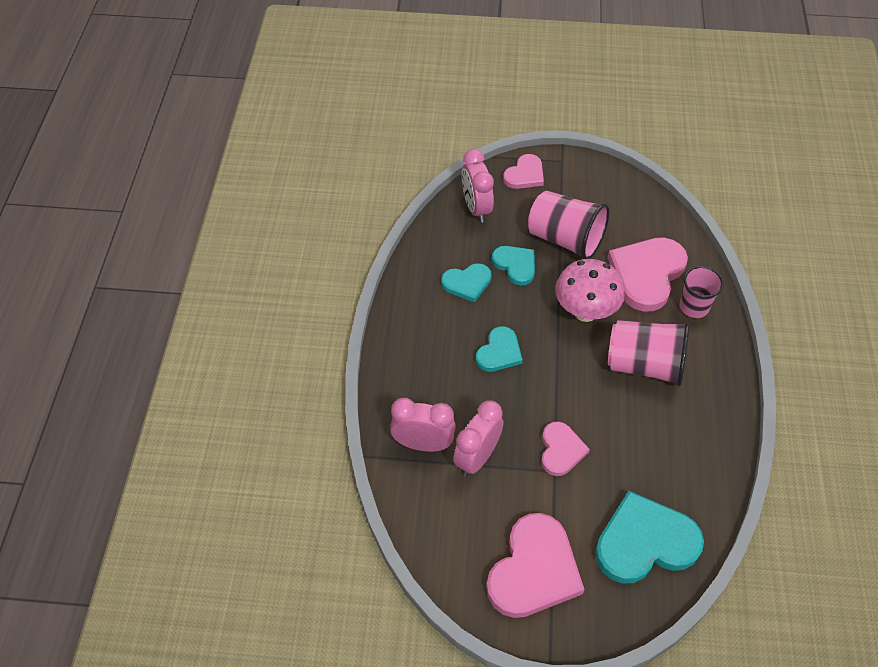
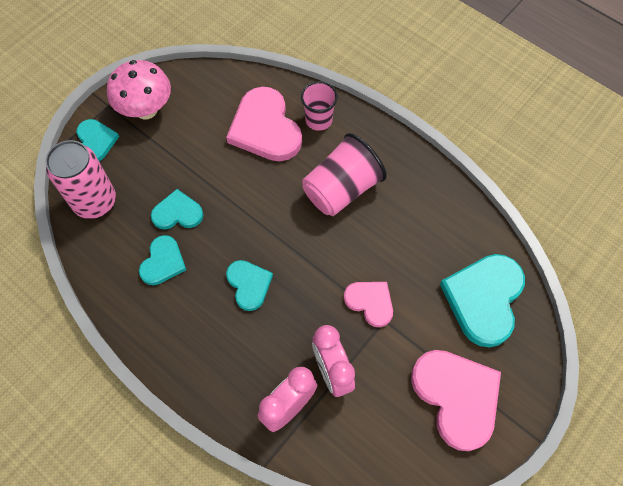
camera: 55 degrees left, 10 degrees up
pink clock [462,149,494,223] -> pink can [46,140,116,219]
pink heart [503,154,544,189] -> turquoise heart [76,119,119,161]
pink cup [528,191,609,259] -> none
pink mushroom [555,259,625,322] -> pink mushroom moved to [107,60,171,119]

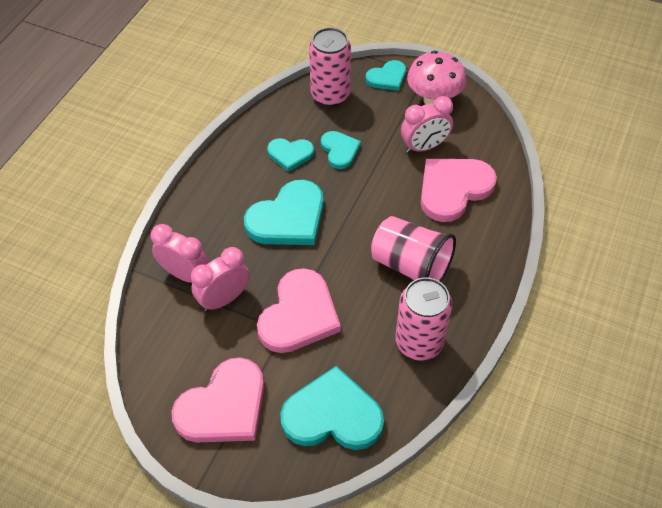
camera: 75 degrees right, 10 degrees down
turquoise heart [226,260,273,311] -> turquoise heart [244,180,324,245], size x1.77
pink cup [301,81,338,131] -> none
pink heart [344,282,393,327] -> pink heart [257,268,341,353], size x1.77
none -> pink can [396,277,452,361]
none -> pink clock [401,96,453,153]

